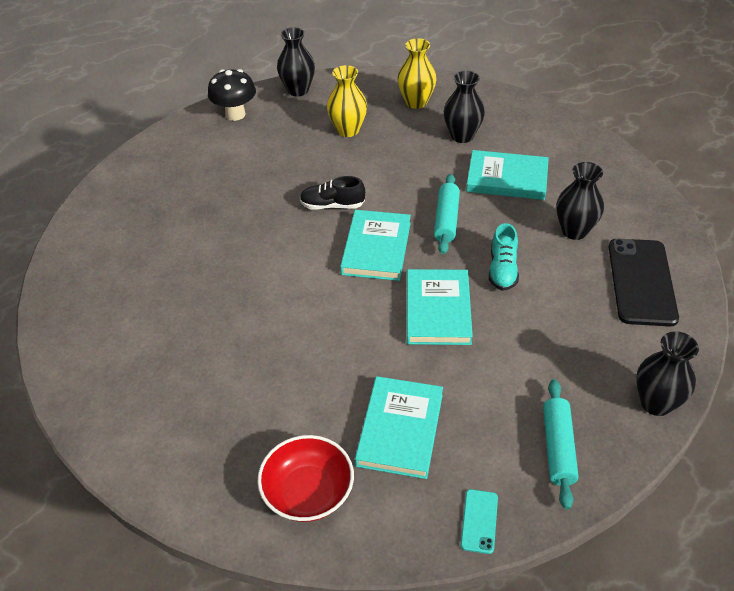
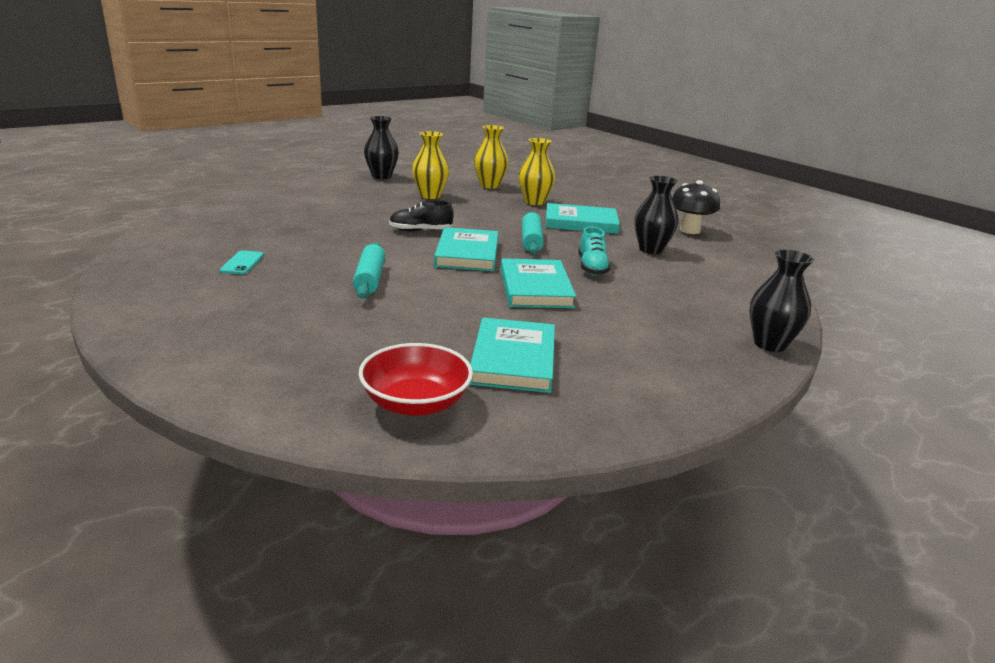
camera: 10 degrees left, 20 degrees down
black mushroom [208,69,256,121] -> black mushroom moved to [672,180,720,234]
black vase [444,70,485,143] -> yellow vase [519,138,555,205]
turquoise phone [461,489,498,554] -> turquoise phone moved to [220,250,264,274]
turquoise rolling pin [543,379,579,510] -> turquoise rolling pin moved to [353,242,385,299]
black phone [609,239,679,326] -> none

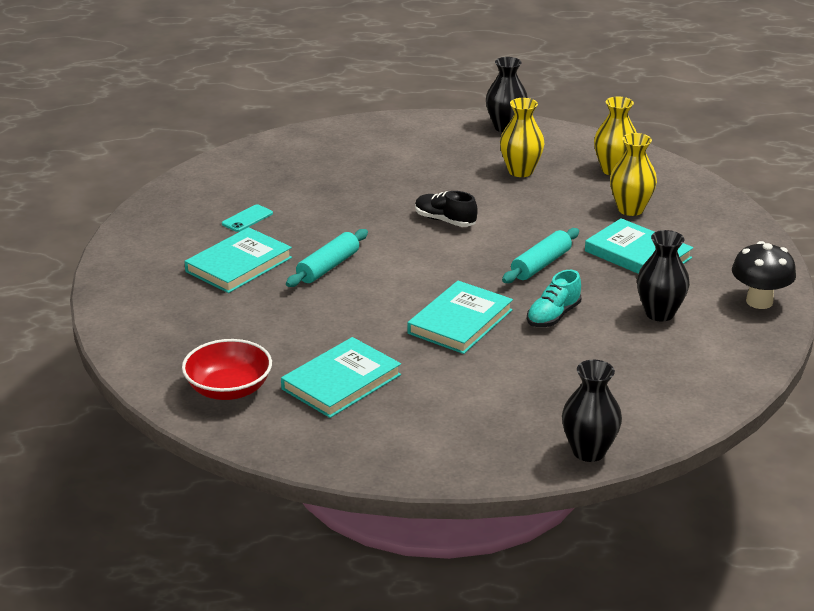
camera: 40 degrees right, 5 degrees up
turquoise book [434,227,498,271] -> turquoise book moved to [184,227,292,293]

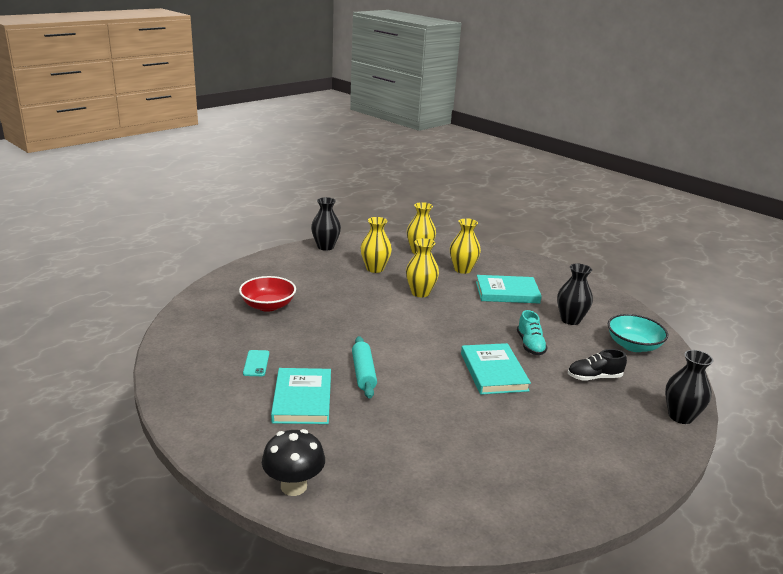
camera: 45 degrees left, 5 degrees down
red bowl [182,339,272,400] -> red bowl moved to [239,276,296,312]
turquoise book [281,337,401,418] -> none
black shoe [415,191,478,227] -> black shoe moved to [568,349,627,381]
turquoise rolling pin [502,228,579,283] -> none
black mushroom [732,241,796,309] -> black mushroom moved to [262,429,325,496]
none -> yellow vase [406,238,439,297]
none -> turquoise bowl [608,314,668,352]

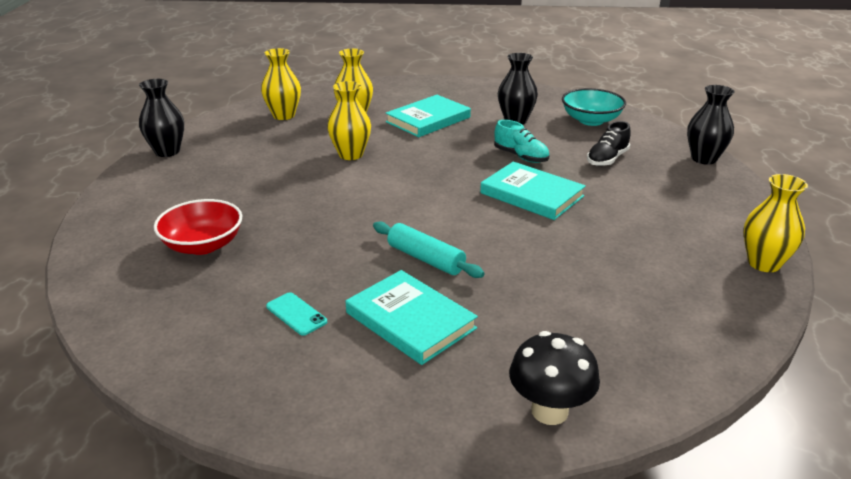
camera: 40 degrees left, 5 degrees up
yellow vase [360,217,392,273] -> yellow vase moved to [744,174,808,272]

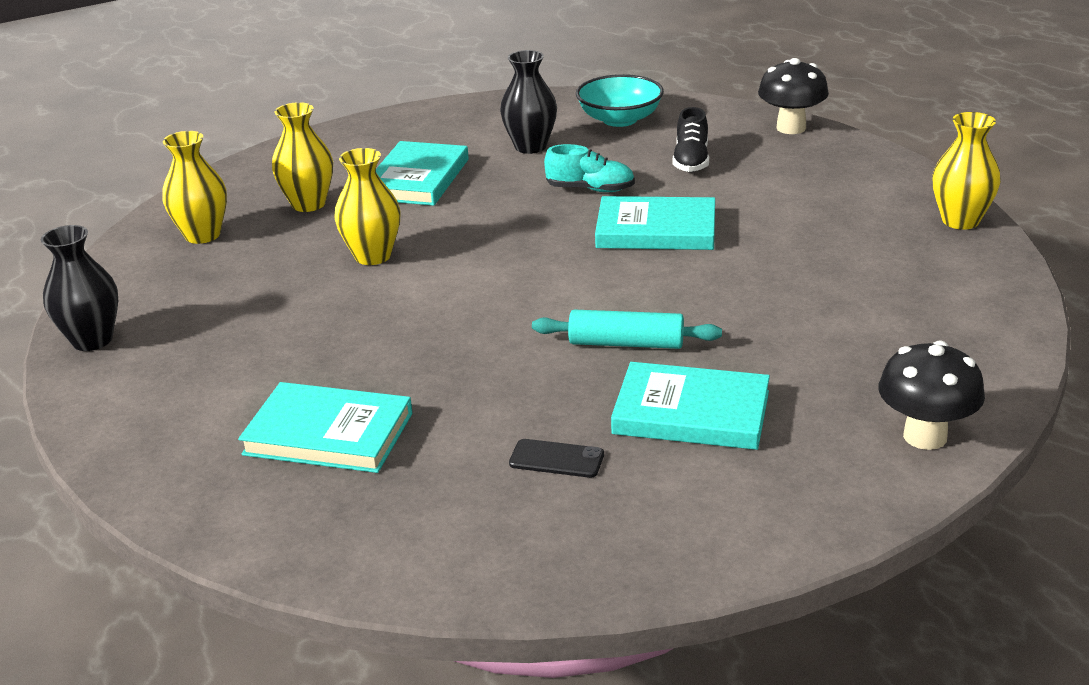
camera: 30 degrees left, 0 degrees up
red bowl [154,199,242,255] -> turquoise book [238,382,413,473]
turquoise phone [266,292,327,336] -> black phone [509,439,604,478]
black vase [687,85,734,165] -> black mushroom [758,58,829,134]

